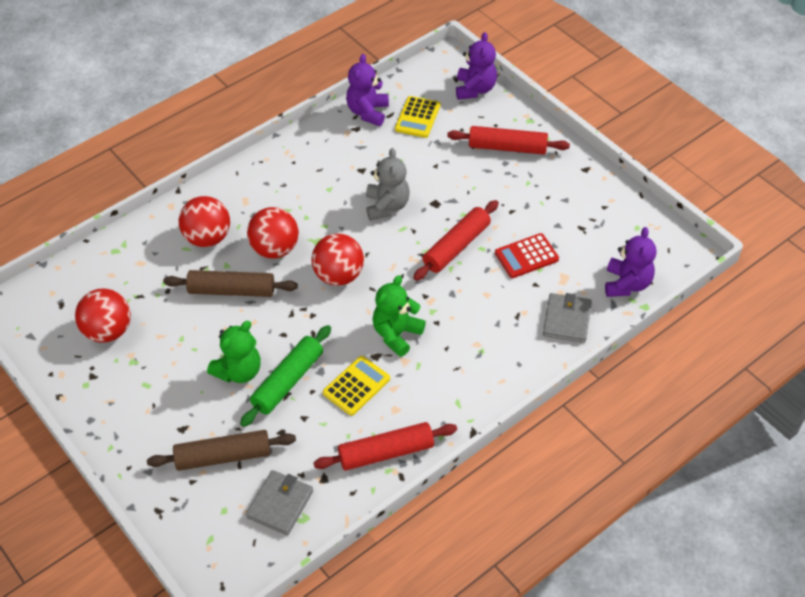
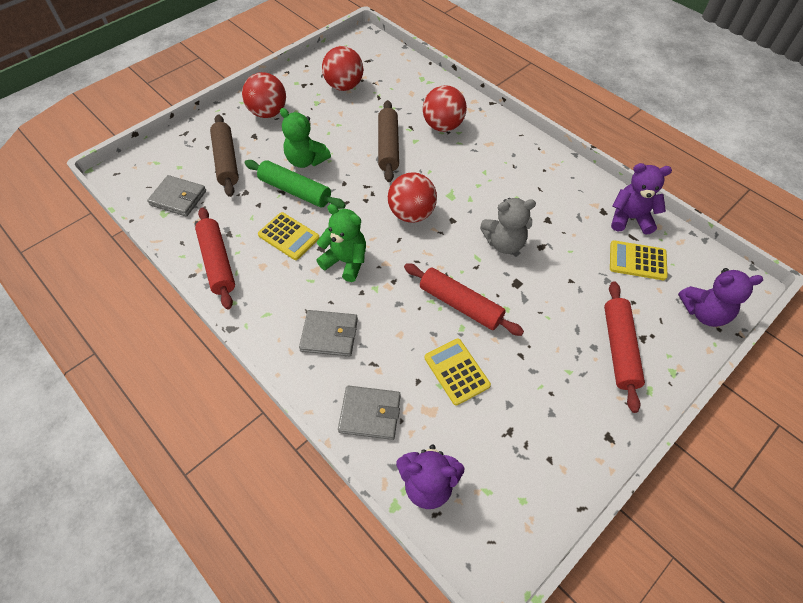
camera: 85 degrees right, 5 degrees up
red ball [247,207,299,258] -> red ball moved to [242,72,286,118]
red calculator [495,233,559,278] -> yellow calculator [425,338,491,405]
none -> grey wallet [299,310,358,357]

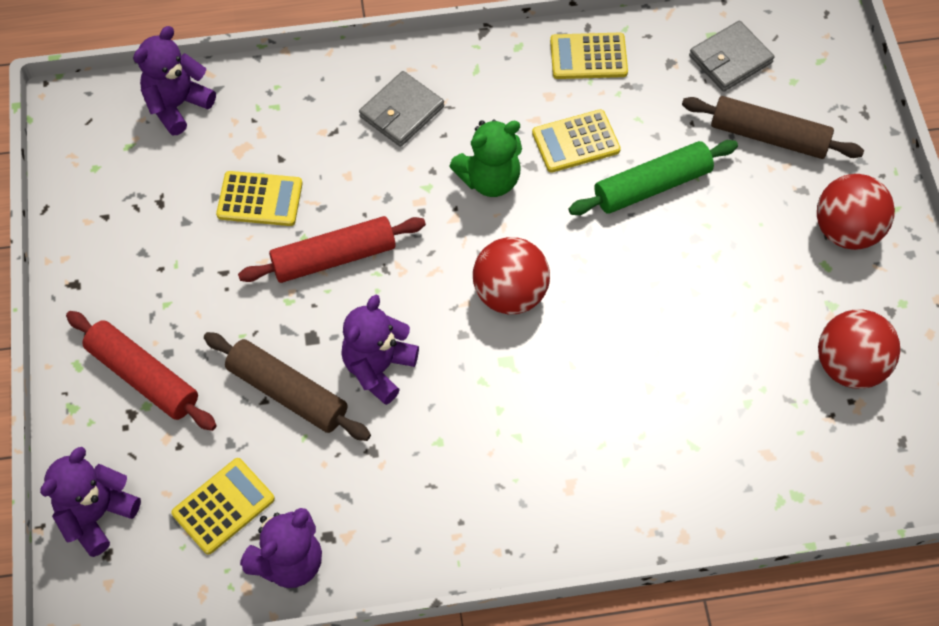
camera: 125 degrees right, 5 degrees up
red rolling pin [195,207,235,309] -> yellow calculator [550,33,628,79]
green teddy bear [280,108,331,168] -> none
grey wallet [338,385,400,440] -> none
brown rolling pin [378,100,399,182] -> brown rolling pin moved to [204,332,371,441]
red ball [423,85,467,132] -> none
grey teddy bear [480,198,536,254] -> purple teddy bear [341,295,419,405]

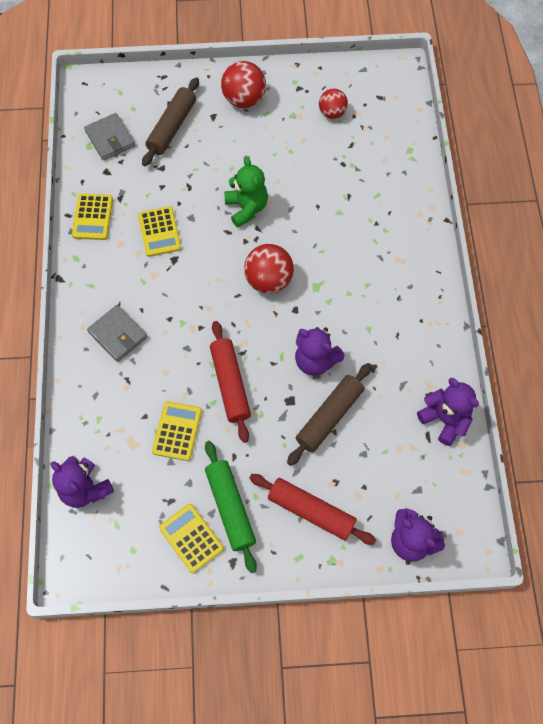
camera: 85 degrees left, 5 degrees up
red rolling pin [66,311,217,431] -> red rolling pin turned 75 degrees clockwise [249,474,376,545]
yellow calculator [171,458,275,555] -> yellow calculator moved to [159,504,224,573]
green teddy bear [449,120,522,197] -> green teddy bear moved to [224,157,268,228]
green rolling pin [569,140,738,215] -> green rolling pin moved to [205,441,257,573]
red ball [818,309,900,389] -> red ball [319,89,348,119], size x0.64

